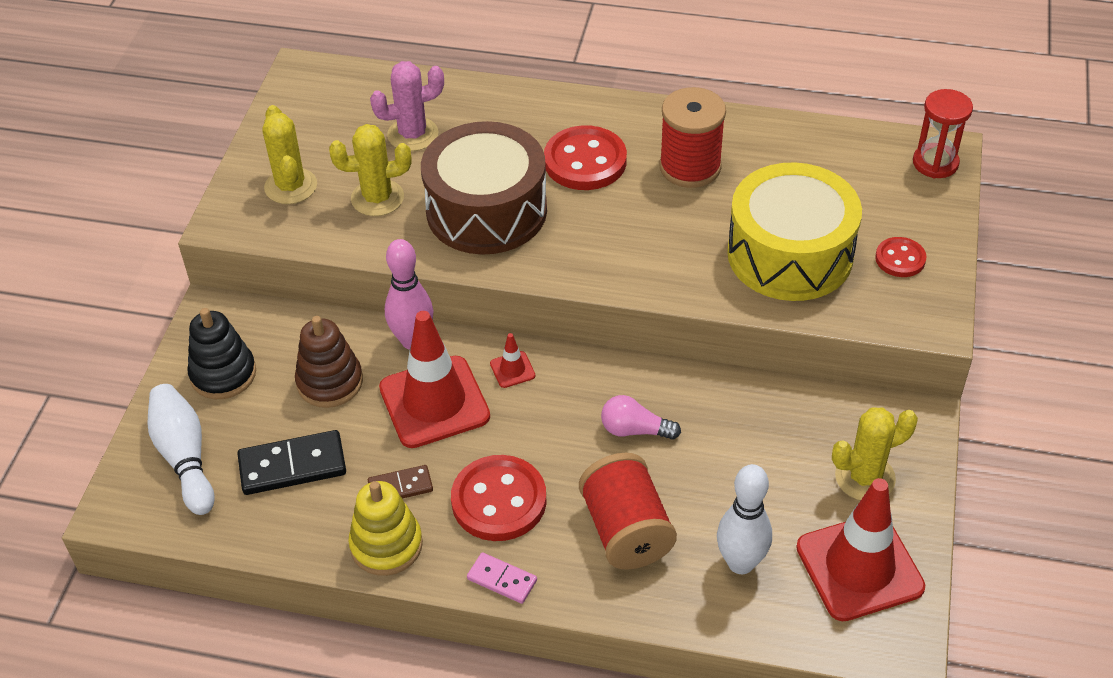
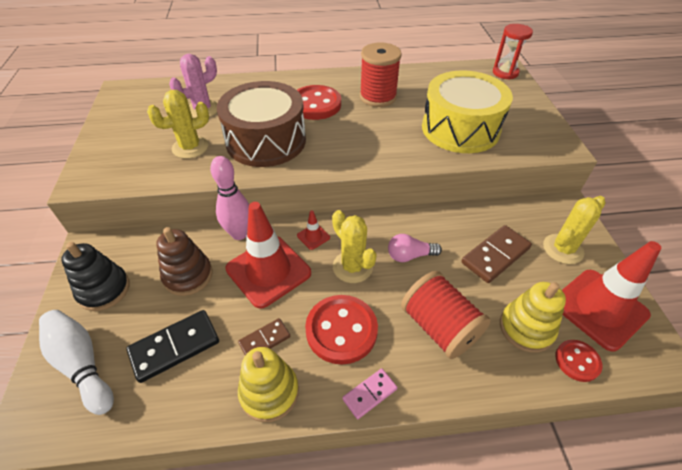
camera: 20 degrees left, 0 degrees up
yellow cactus [262,105,317,204] -> yellow cactus moved to [332,210,377,283]
pink domino [467,552,537,604] -> pink domino turned 45 degrees counterclockwise [342,368,397,419]
white bowling pin [717,464,772,574] -> yellow stacking toy [500,282,566,352]
red button [875,237,926,277] -> red button moved to [555,340,603,382]
none -> brown domino [461,225,532,283]

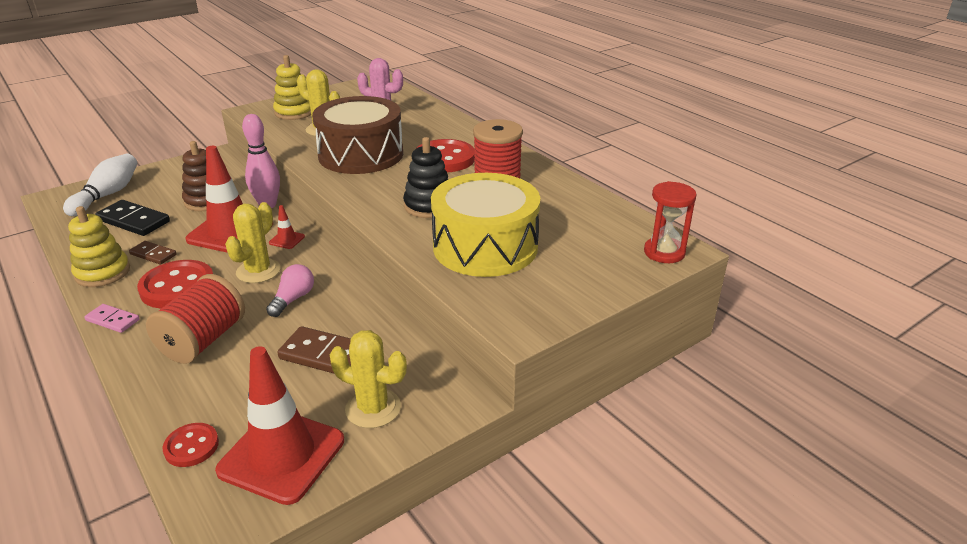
camera: 60 degrees right, 15 degrees down
black stacking toy [61,242,130,311] -> black stacking toy moved to [403,137,448,218]
pink light bulb [388,234,442,262] -> pink light bulb turned 60 degrees clockwise [266,264,314,317]
yellow stacking toy [500,282,566,352] -> yellow stacking toy moved to [273,55,311,120]

